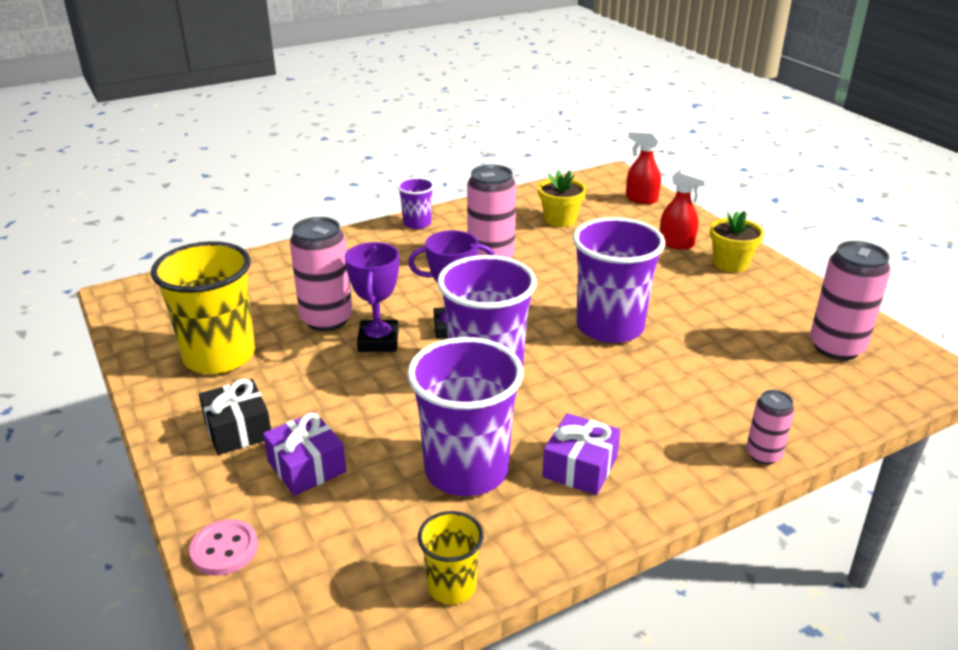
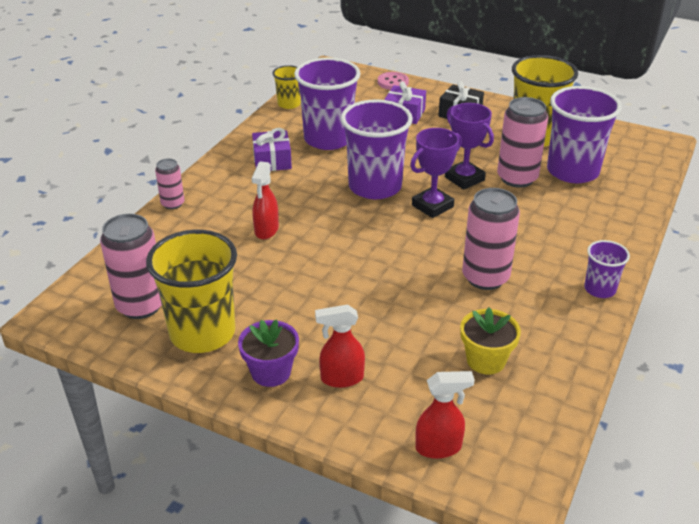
camera: 145 degrees right, 5 degrees up
purple cup [573,217,665,343] -> purple cup moved to [547,86,622,183]
yellow flower pot [710,211,764,272] -> purple flower pot [238,319,299,387]
none -> yellow cup [146,230,237,353]
none -> red spray bottle [252,161,279,239]

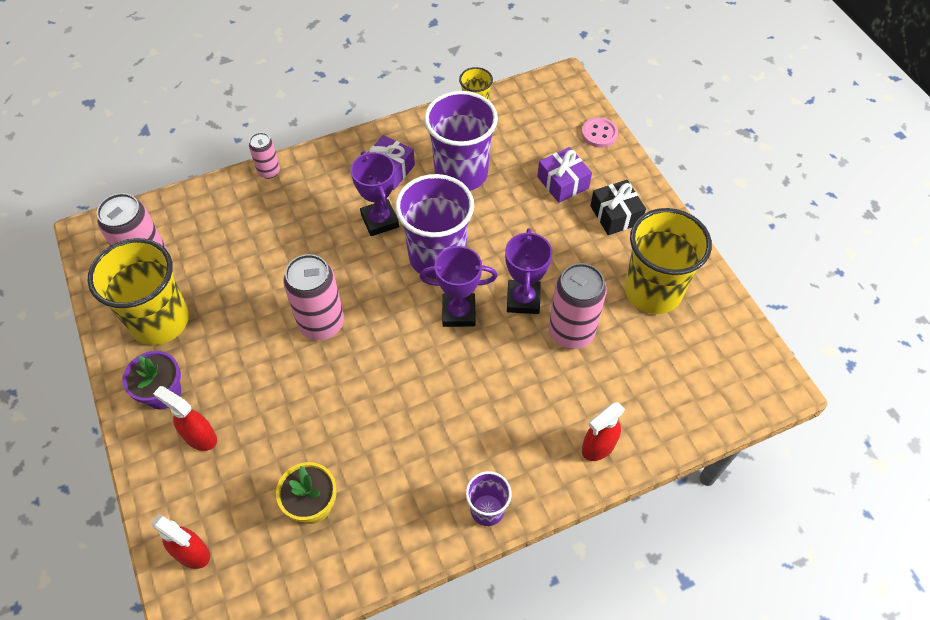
camera: 40 degrees right, 20 degrees up
red spray bottle [252,161,279,239] -> red spray bottle moved to [582,402,625,461]
pink can [462,188,520,290] -> pink can moved to [283,254,344,340]
purple cup [547,86,622,183] -> none
none -> purple trophy [351,151,399,236]

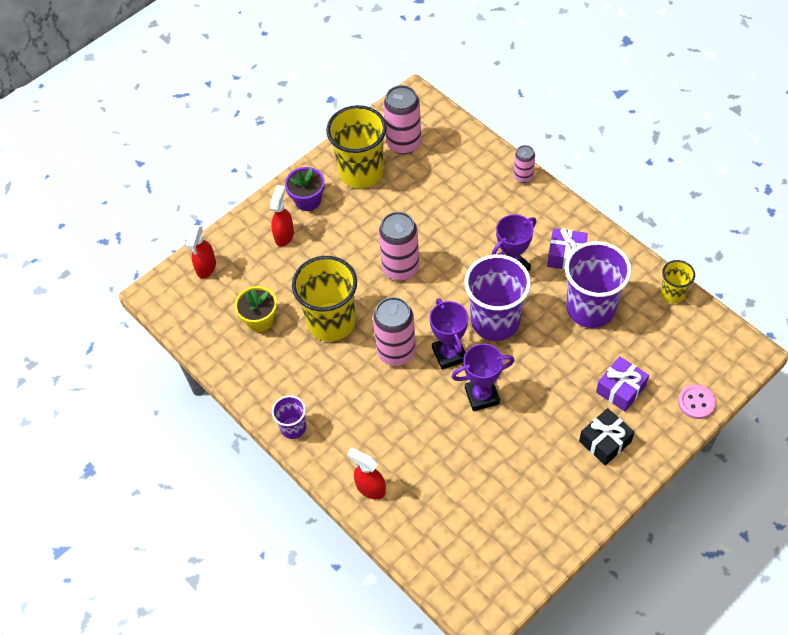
camera: 75 degrees right, 0 degrees up
pink can [549,263,607,349] -> pink can moved to [373,297,416,366]
yellow cup [624,208,712,314] -> yellow cup moved to [292,256,357,342]

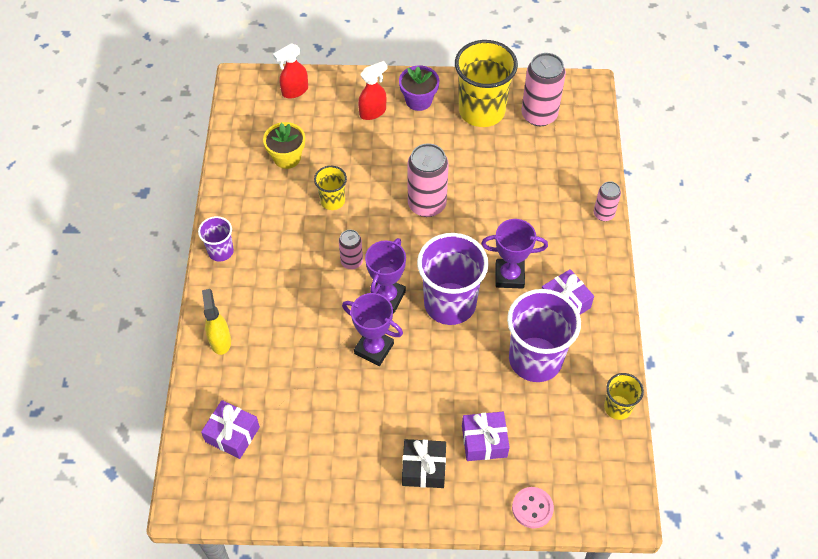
camera: 40 degrees right, 0 degrees up
yellow cup [292,256,357,342] -> yellow cup [314,166,347,210], size x0.51
red spray bottle [347,448,386,499] -> yellow spray bottle [202,289,231,355]
pink can [373,297,416,366] -> pink can [339,230,363,269], size x0.55
none -> purple gift [201,400,260,459]

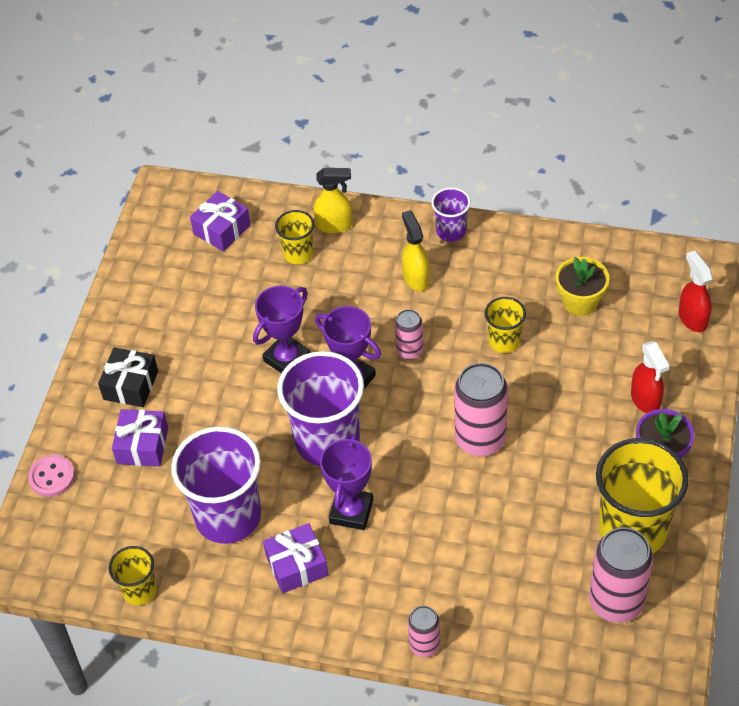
camera: 105 degrees right, 5 degrees down
none -> yellow cup [275,210,314,264]
none -> yellow spray bottle [402,210,430,291]

